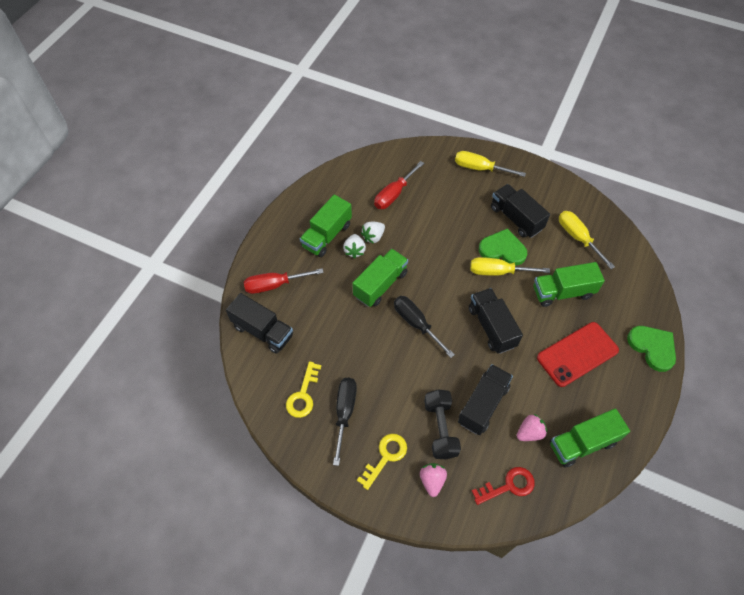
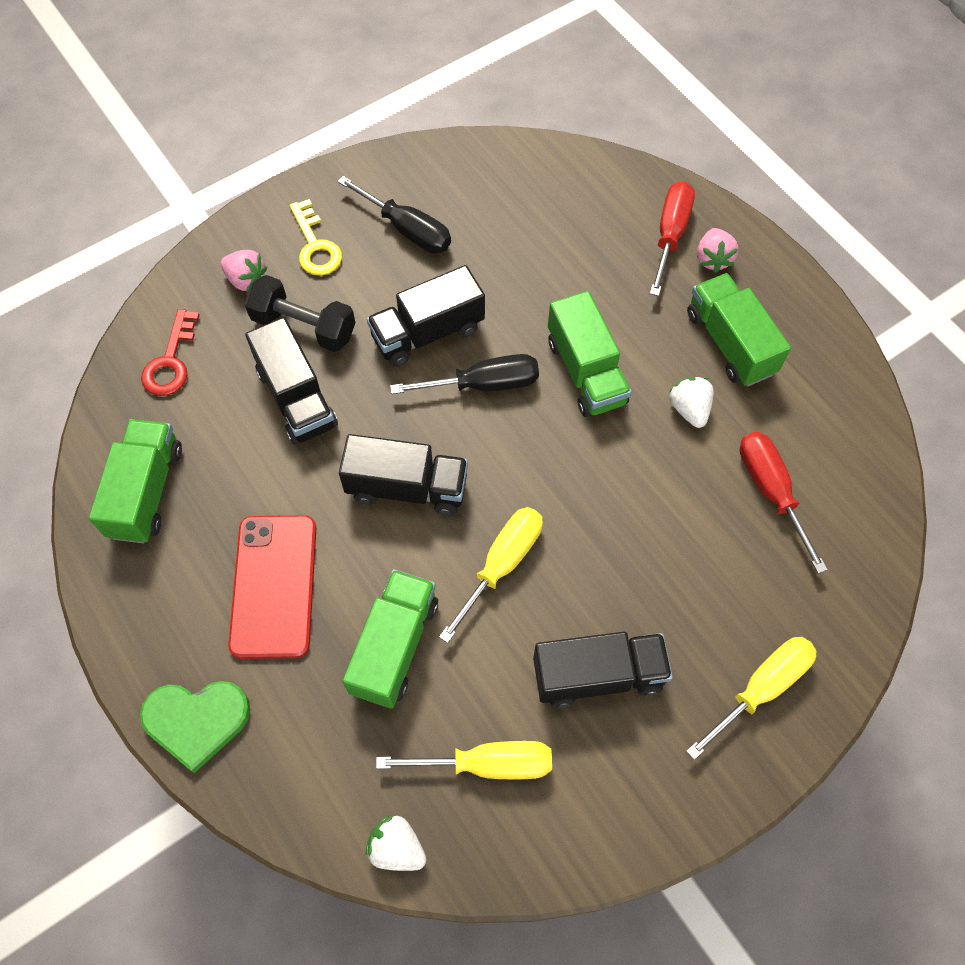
camera: 120 degrees right, 5 degrees up
black truck [226,293,293,354] -> black truck moved to [367,265,485,367]
yellow key [286,361,321,418] -> none
white strawberry [343,234,366,259] -> white strawberry moved to [366,816,426,871]
green heart [479,228,527,266] -> none
pink strawberry [517,414,547,441] -> pink strawberry moved to [697,228,739,273]

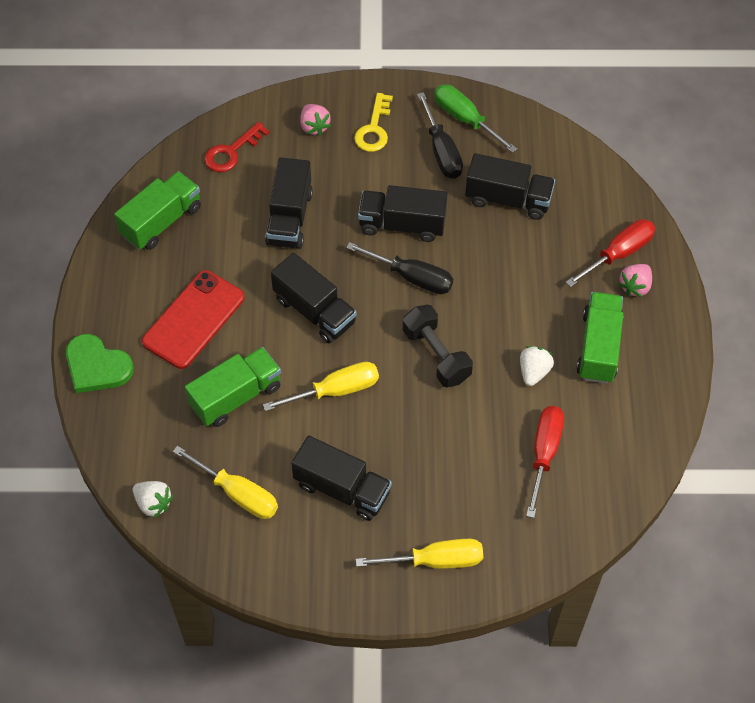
camera: 35 degrees right, 5 degrees down
black dumbbell [244,275,355,352] -> black dumbbell moved to [403,305,473,388]
white strawberry [366,816,426,871] -> white strawberry turned 150 degrees clockwise [133,481,173,518]
green truck [548,291,632,417] -> none
none -> green screwdriver [434,85,517,153]
none -> black truck [465,153,555,220]

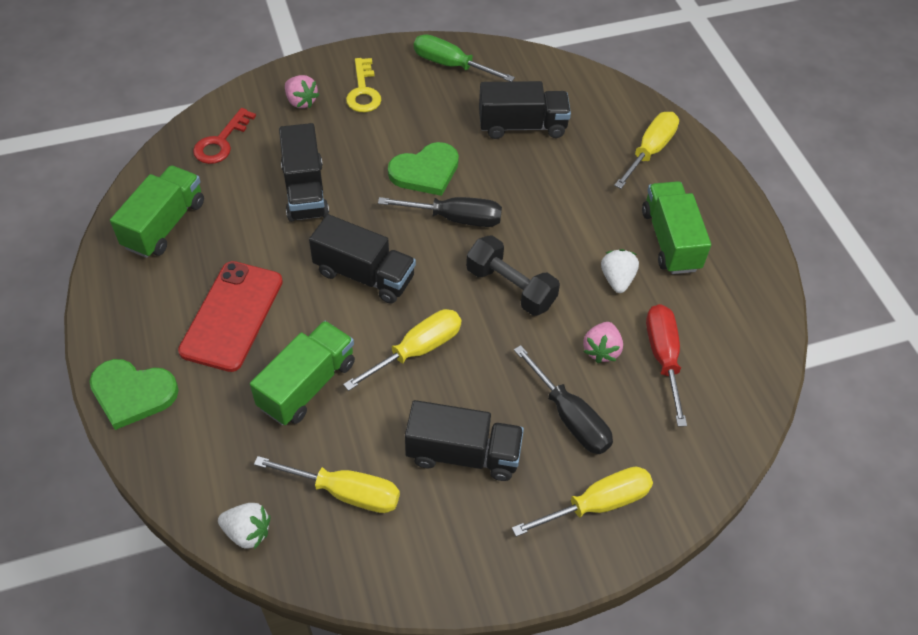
camera: 20 degrees left, 5 degrees down
black truck [358,185,448,242] -> green heart [388,142,459,196]
black screwdriver [417,92,463,179] -> black screwdriver moved to [514,345,613,454]
red screwdriver [565,219,655,287] -> yellow screwdriver [614,112,679,189]
pink strawberry [618,264,652,297] -> pink strawberry moved to [583,322,623,363]

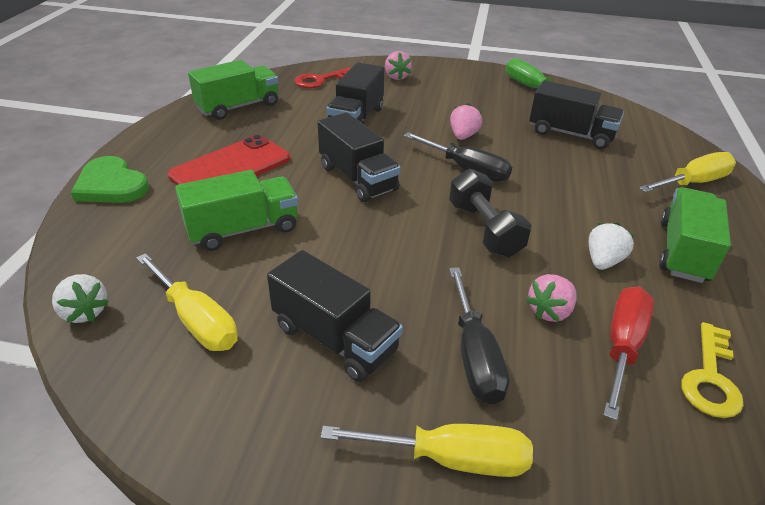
camera: 30 degrees right, 15 degrees down
yellow screwdriver [343,309,461,391] -> none
yellow key [346,58,381,112] -> yellow key moved to [681,322,744,418]
green heart [388,142,459,196] -> pink strawberry [450,103,482,140]

